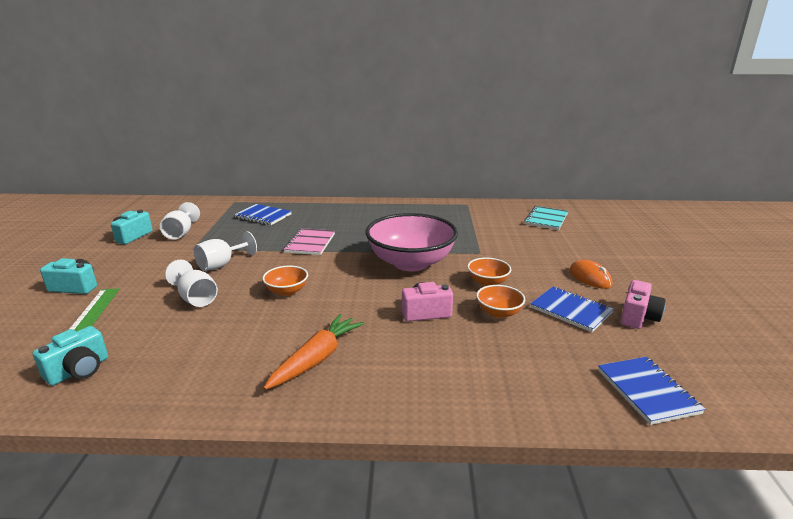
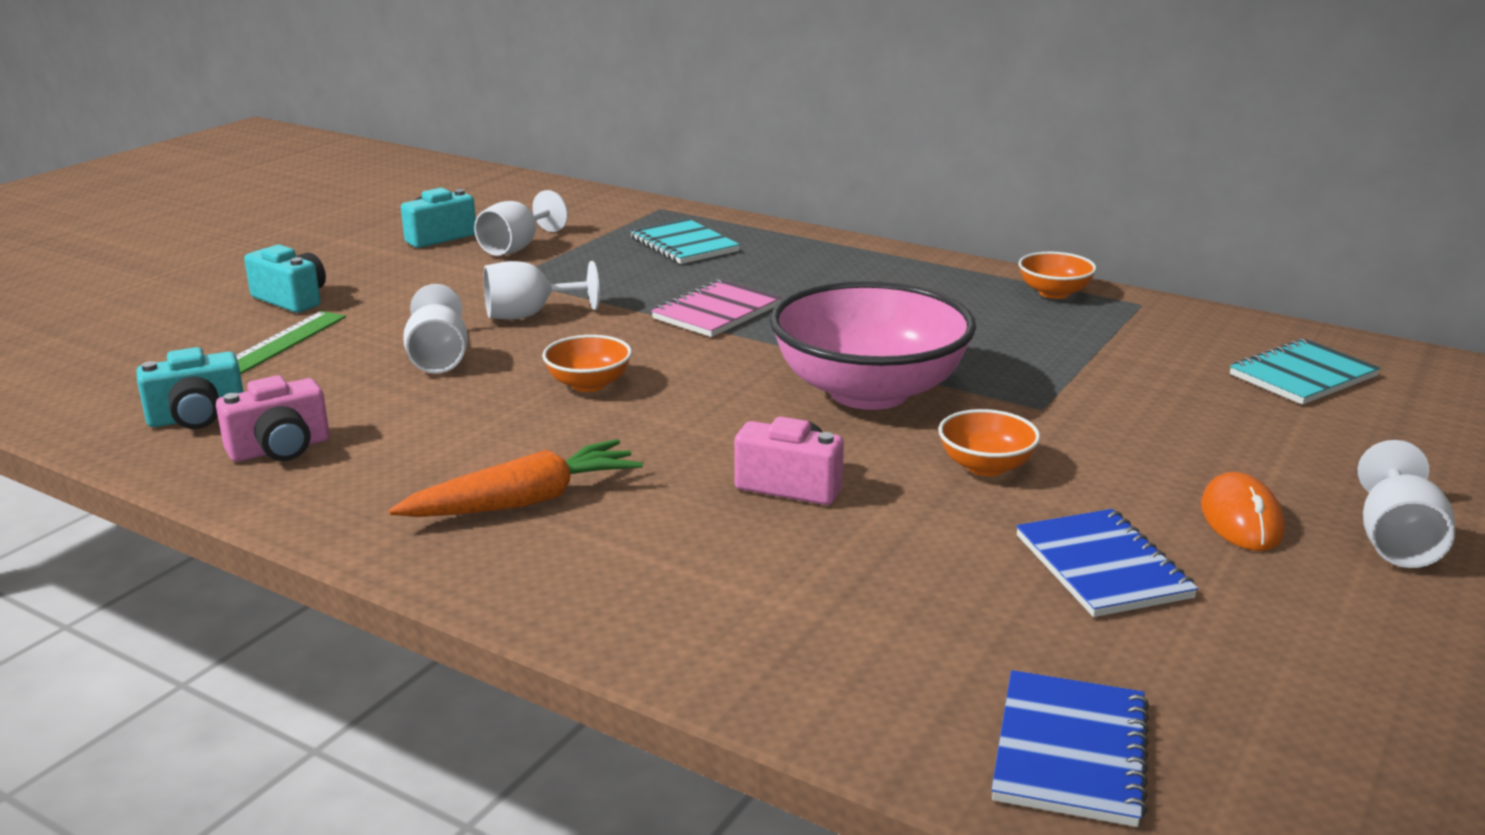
camera: 30 degrees right, 0 degrees up
blue notebook [234,204,292,225] -> turquoise notebook [630,218,740,264]
orange bowl [476,285,525,318] -> orange bowl moved to [1018,252,1097,299]
pink camera [621,280,666,329] -> pink camera moved to [216,375,330,462]
none -> white goblet [1357,440,1455,568]

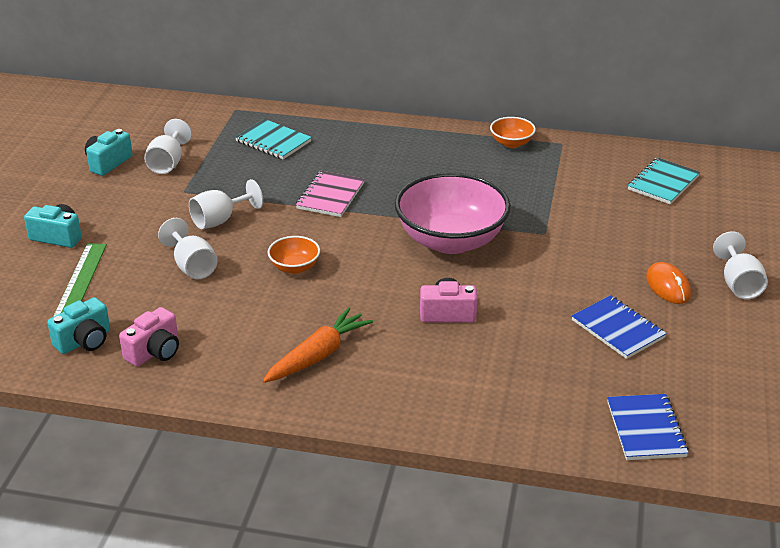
camera: 20 degrees left, 10 degrees up
orange bowl [938,409,1040,476] -> none

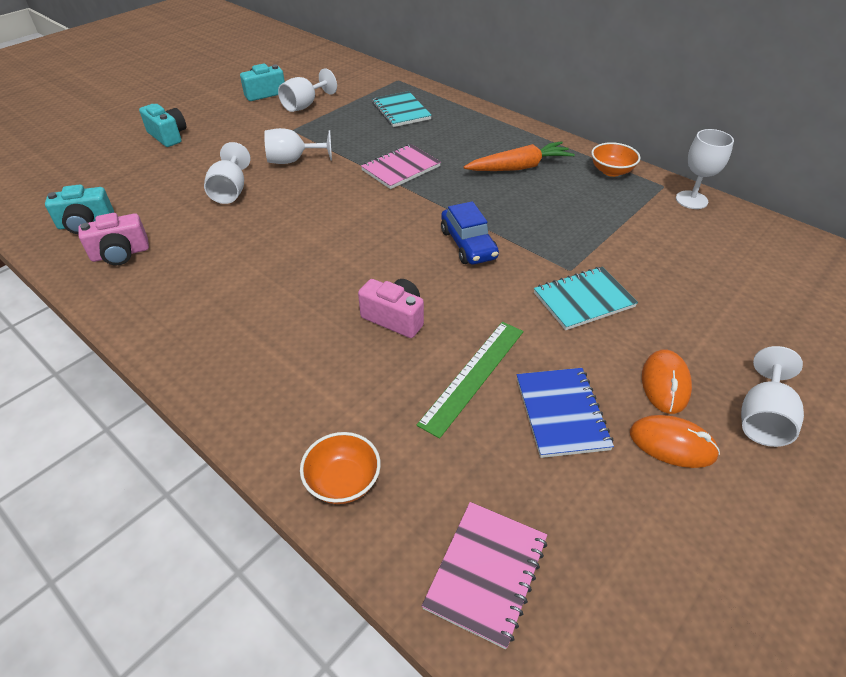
camera: 30 degrees right, 10 degrees up
green ruler [53,243,107,317] -> green ruler moved to [417,322,523,439]
orange carrot [263,307,373,383] -> orange carrot moved to [464,141,575,171]
orange bowl [268,236,320,274] -> orange bowl moved to [300,432,381,504]
pink bowl [395,172,511,254] -> blue car [441,201,499,265]
blue notebook [607,394,689,460] -> pink notebook [422,502,547,649]
turquoise notebook [628,158,700,204] -> turquoise notebook moved to [534,267,638,330]
none -> orange mouse [630,415,720,468]
none -> white goblet [676,129,734,209]

